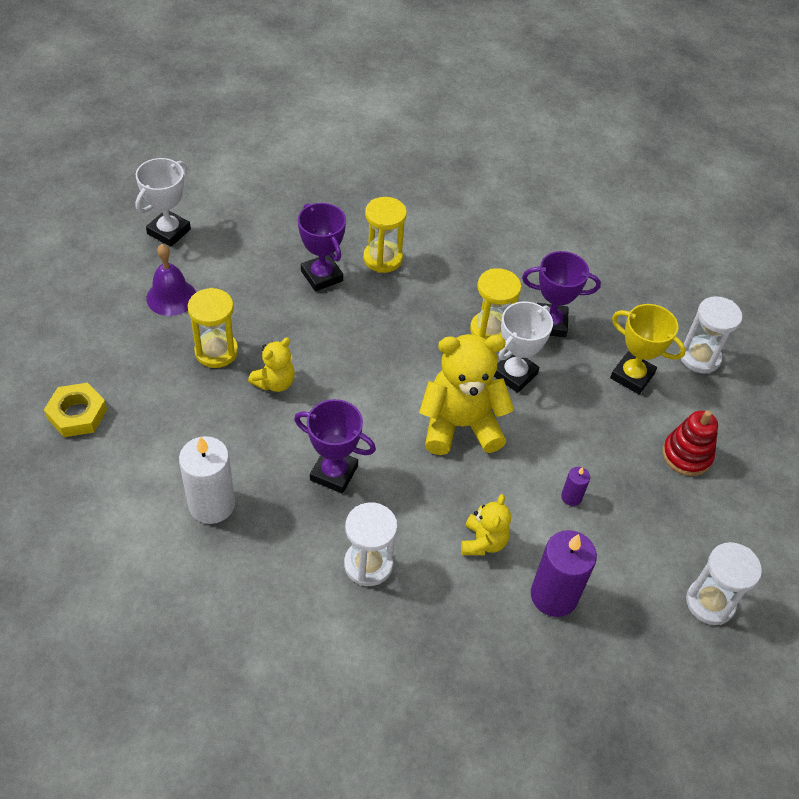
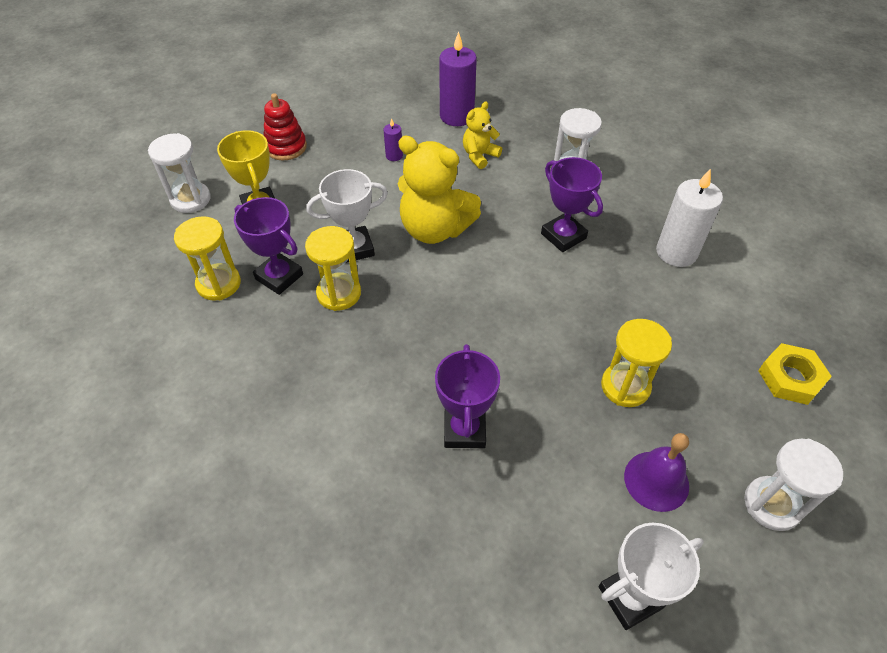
camera: 145 degrees left, 0 degrees up
yellow teddy bear [248,337,295,392] -> none
yellow hourglass [363,197,407,273] -> yellow hourglass moved to [174,216,241,301]
white hourglass [686,542,762,625] -> white hourglass moved to [744,439,843,531]

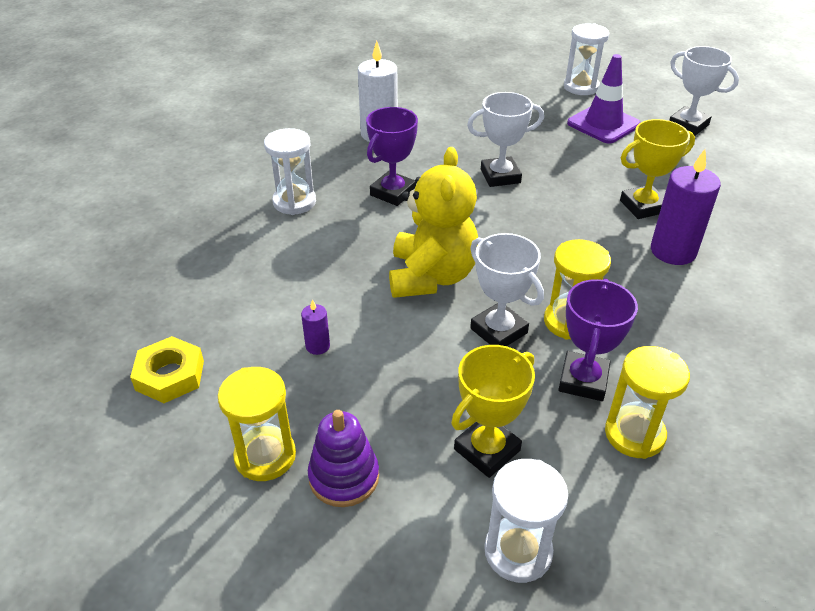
camera: 110 degrees left, 10 degrees down
red stacking toy [263,93,307,160] -> purple stacking toy [308,410,379,507]
purple trophy [435,344,500,448] -> yellow trophy [620,119,695,219]
purple candle [439,31,477,126] -> purple candle moved to [651,149,721,265]
yellow teddy bear [463,101,502,169] -> none
yellow hourglass [601,319,672,407] -> yellow hourglass moved to [218,367,296,481]
purple bell [624,433,689,512] -> purple traffic cone [567,54,641,144]
yellow nut [758,343,832,405] -> yellow nut moved to [130,336,204,403]
none -> white trophy [467,92,544,187]

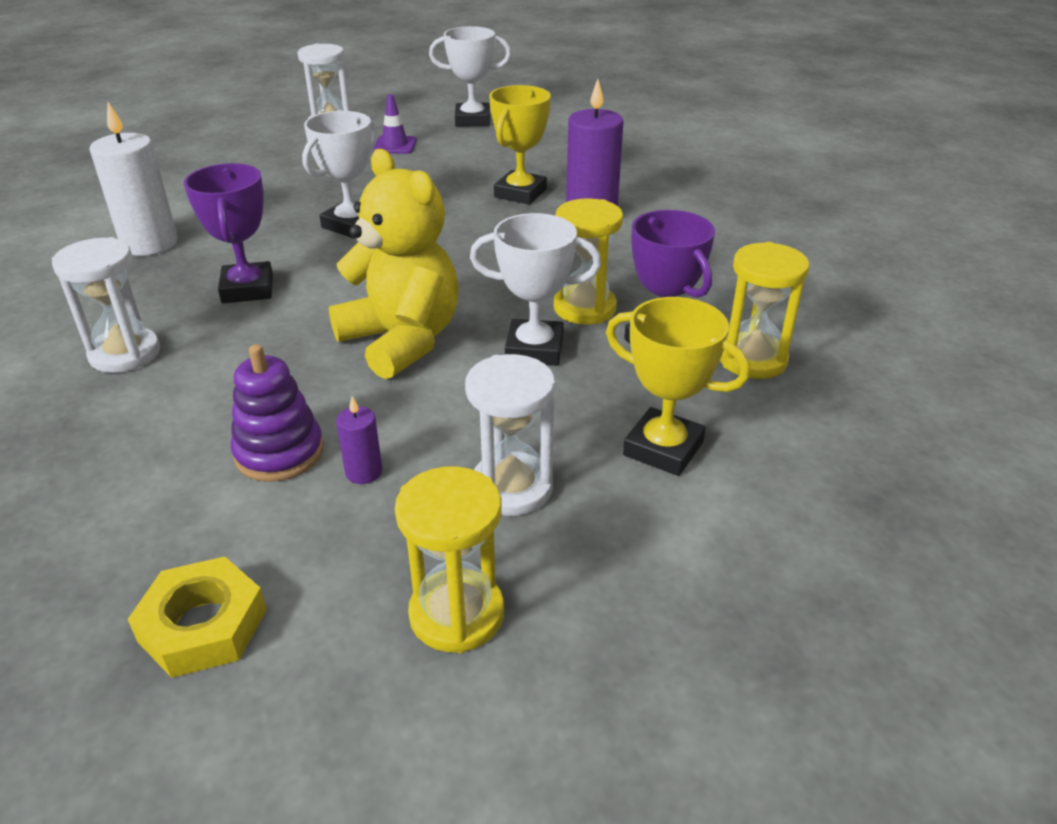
camera: 45 degrees left, 5 degrees down
purple stacking toy [308,410,379,507] -> purple stacking toy moved to [231,344,324,482]
yellow trophy [451,345,535,478] -> yellow trophy turned 60 degrees counterclockwise [606,297,750,476]
white hourglass [484,459,568,583] -> white hourglass moved to [465,354,555,516]
purple traffic cone [567,54,641,144] -> purple traffic cone [373,94,417,154], size x0.58

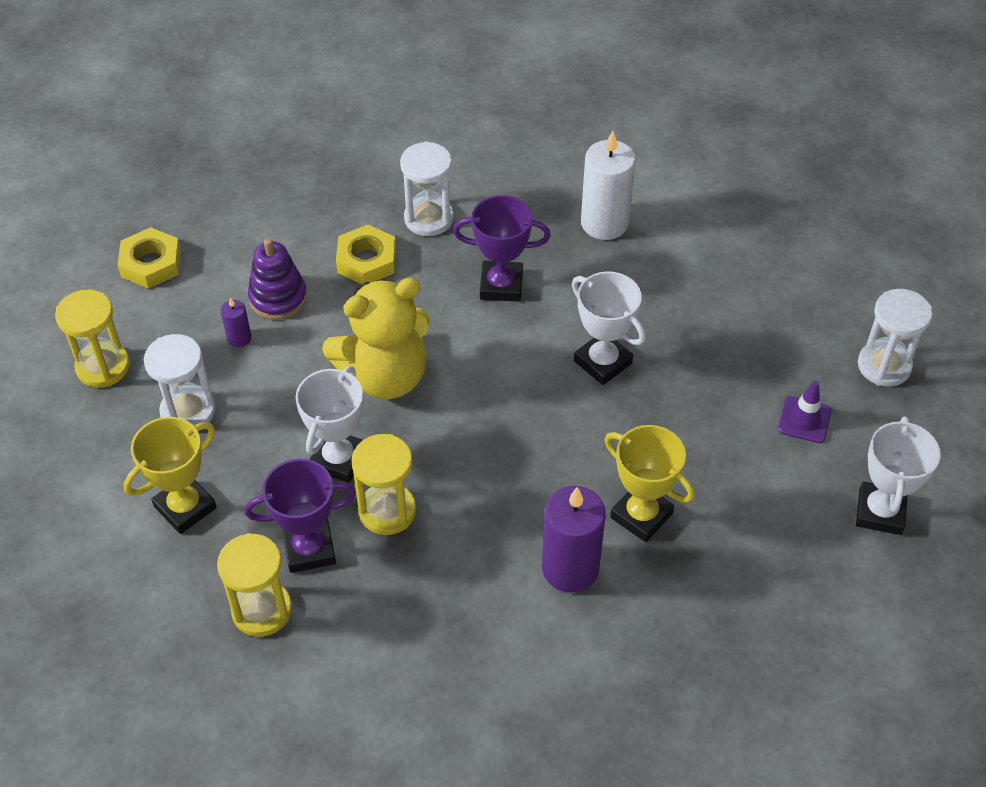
camera: 105 degrees right, 15 degrees up
none -> yellow nut [336,225,396,285]

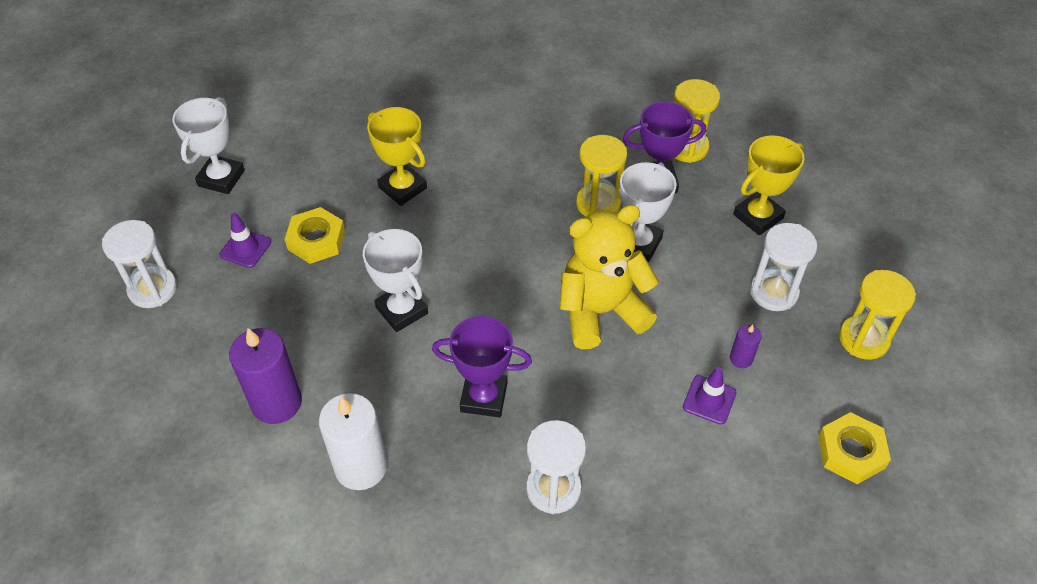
camera: 175 degrees left, 0 degrees up
purple stacking toy [248,238,307,320] -> purple traffic cone [683,367,737,425]
yellow nut [336,225,396,285] -> yellow nut moved to [285,207,345,264]
purple candle [542,486,606,593] -> purple candle moved to [229,328,302,424]

